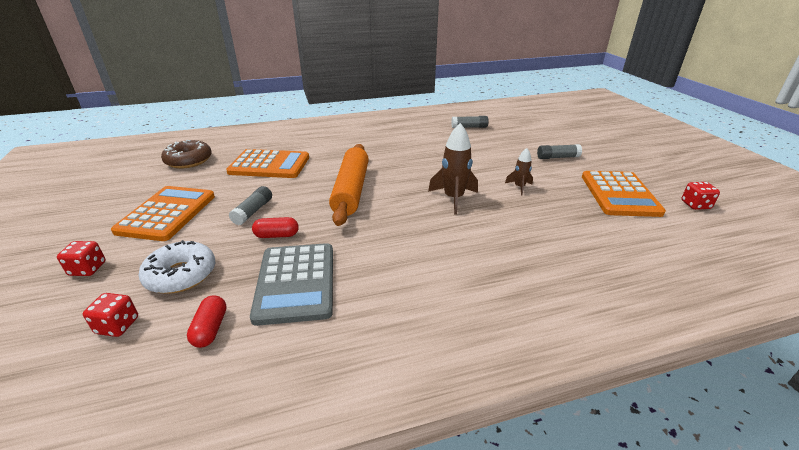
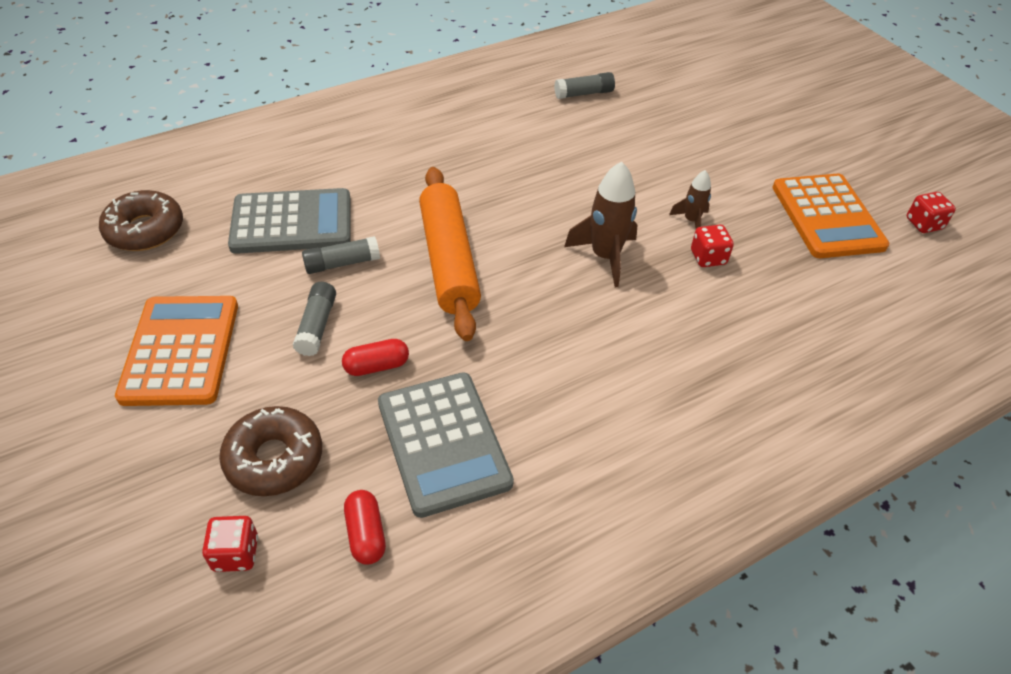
camera: 15 degrees left, 15 degrees up
red dice [57,241,106,276] -> red dice moved to [691,225,734,267]
white donut [139,240,215,294] -> brown donut [219,406,322,496]
orange calculator [226,149,309,178] -> grey calculator [228,188,351,254]
grey glue stick [537,144,582,159] -> grey glue stick moved to [302,236,380,274]

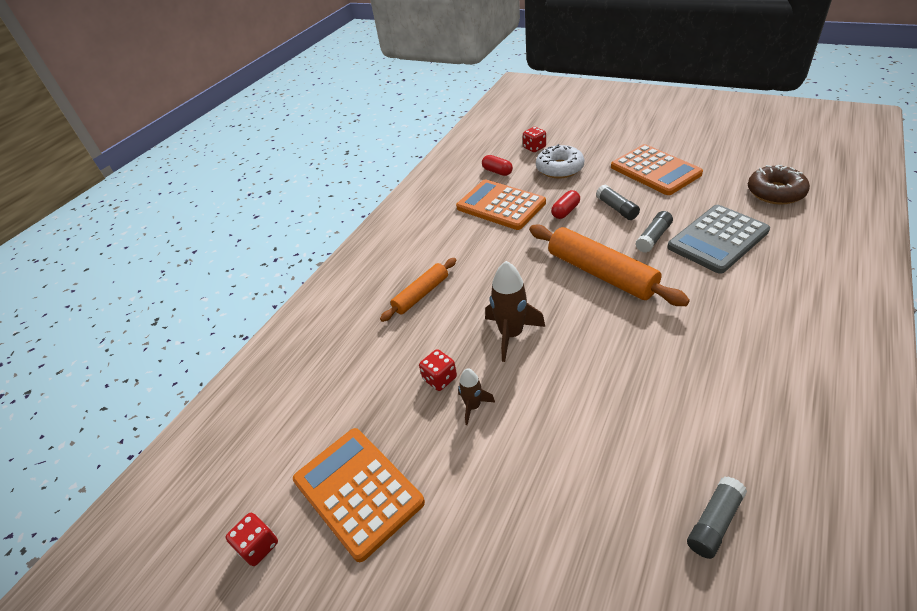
camera: 155 degrees right, 5 degrees down
brown donut [219,406,322,496] -> white donut [536,144,584,178]
grey calculator [378,372,514,518] -> orange calculator [456,179,546,230]
none -> orange rolling pin [380,258,456,322]

